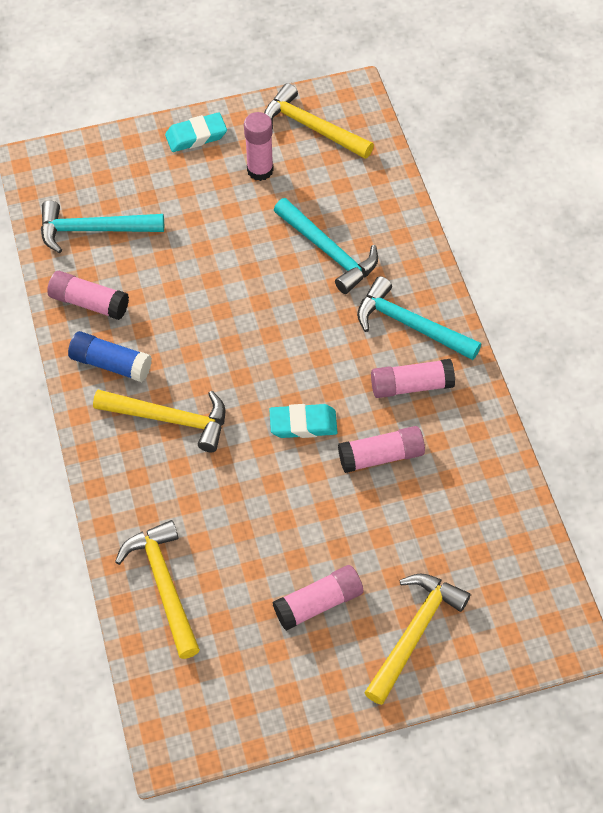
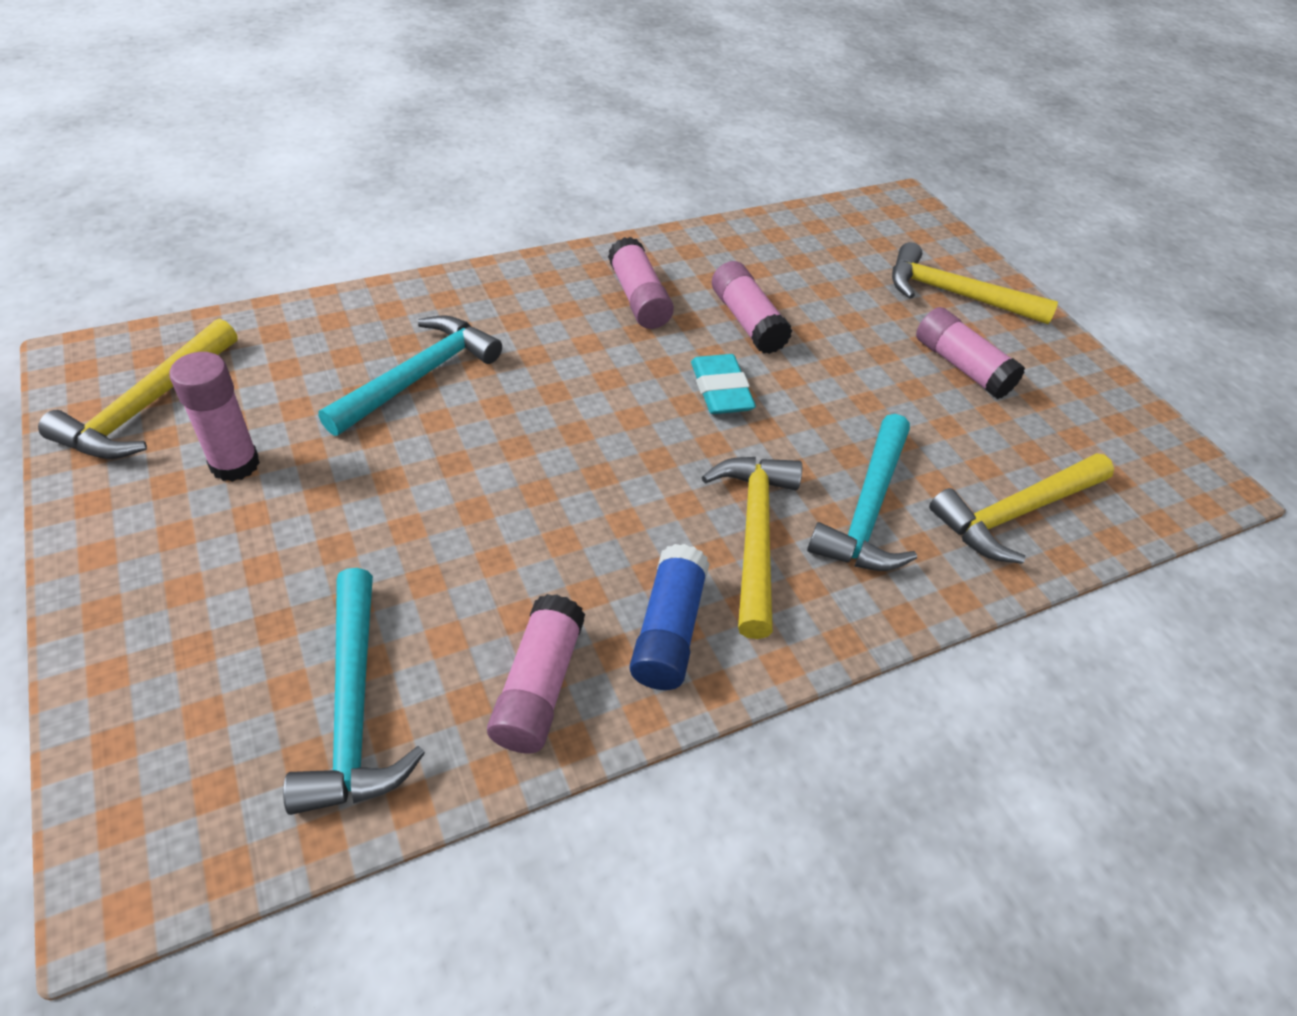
camera: 105 degrees left, 10 degrees down
turquoise eraser [165,112,227,152] -> none
turquoise hammer [357,276,481,360] -> turquoise hammer moved to [807,414,917,571]

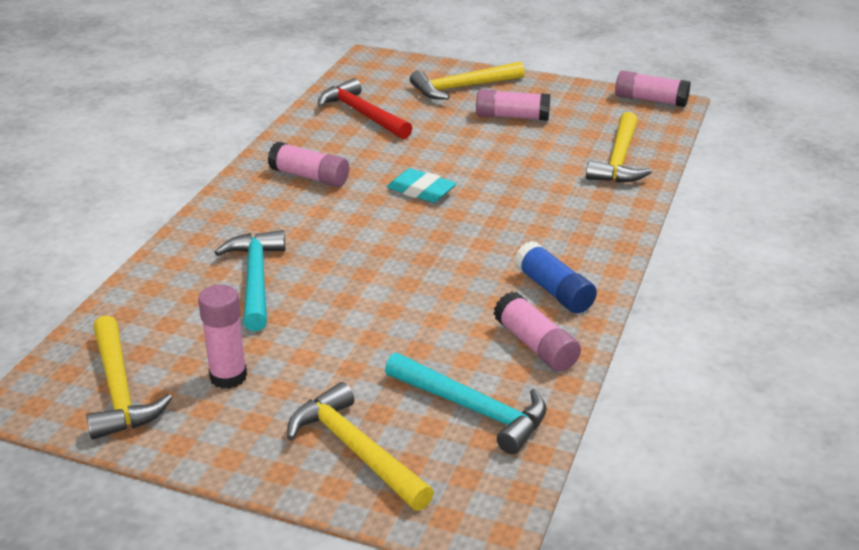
camera: 40 degrees left, 15 degrees down
yellow hammer [702,457,802,639] -> yellow hammer moved to [287,382,434,511]
pink glue stick [712,261,792,354] -> pink glue stick moved to [615,70,690,107]
turquoise hammer [807,414,917,571] -> none
none -> red hammer [318,78,412,139]

